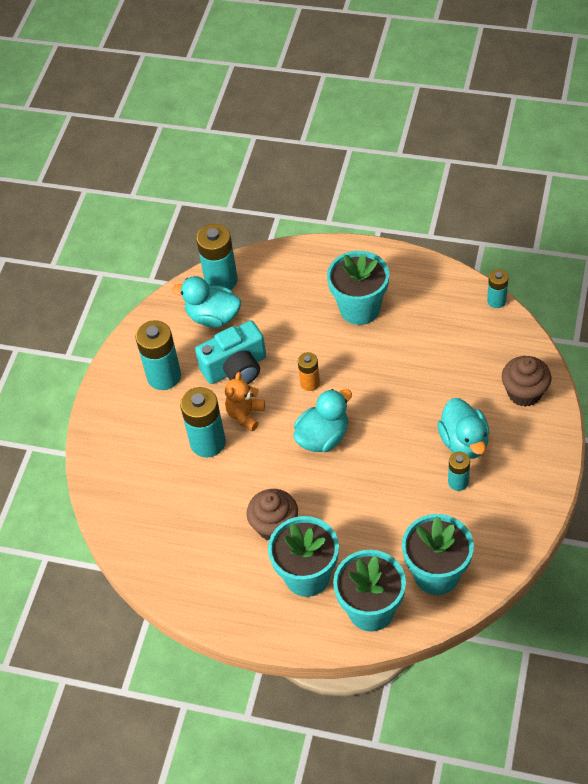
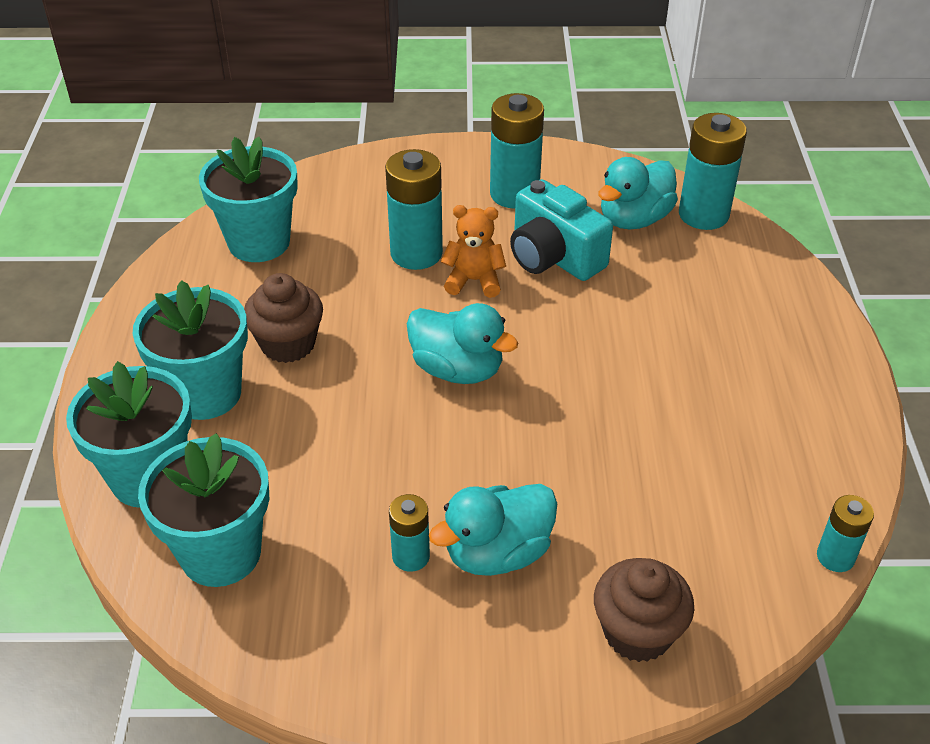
camera: 70 degrees right, 10 degrees down
turquoise duck [172,276,241,328] -> turquoise duck turned 135 degrees counterclockwise [598,157,678,229]
orange battery [298,352,320,391] -> none
turquoise flower pot [327,251,389,325] -> turquoise flower pot moved to [199,137,298,262]

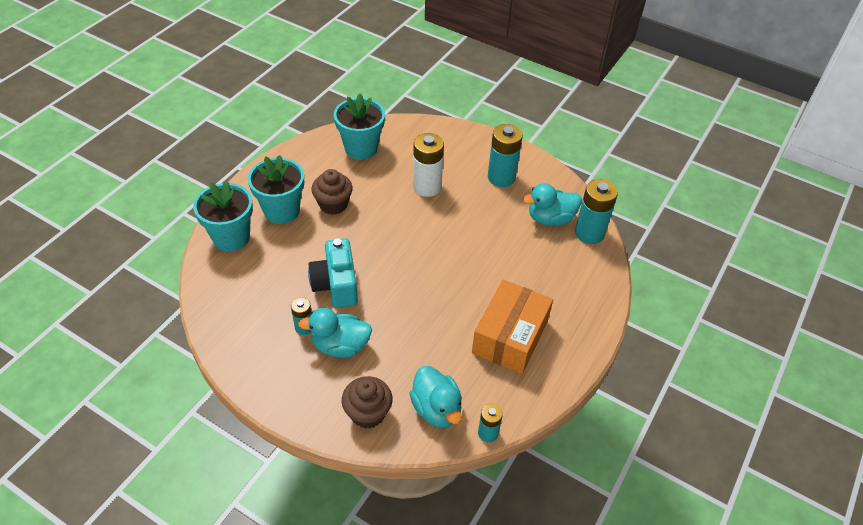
camera: 30 degrees right, 5 degrees up
turquoise flower pot [138,433,269,587] -> none
turquoise battery [385,149,443,270] -> white battery [413,133,444,197]
turquoise duck [407,303,518,384] -> turquoise duck moved to [409,366,462,428]
orange teddy bear [441,205,506,298] -> none
turquoise camera [510,179,613,281] -> turquoise camera moved to [308,238,358,308]
none -> orange box [472,280,553,374]

